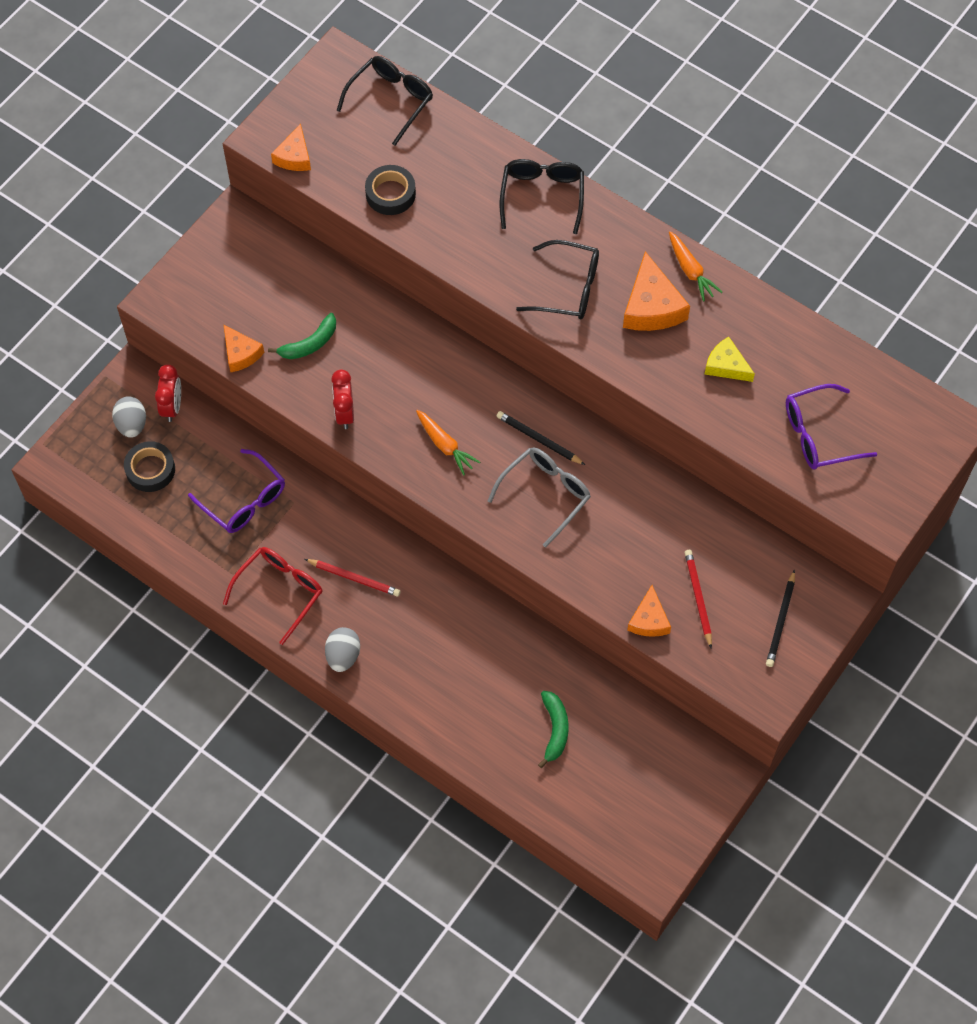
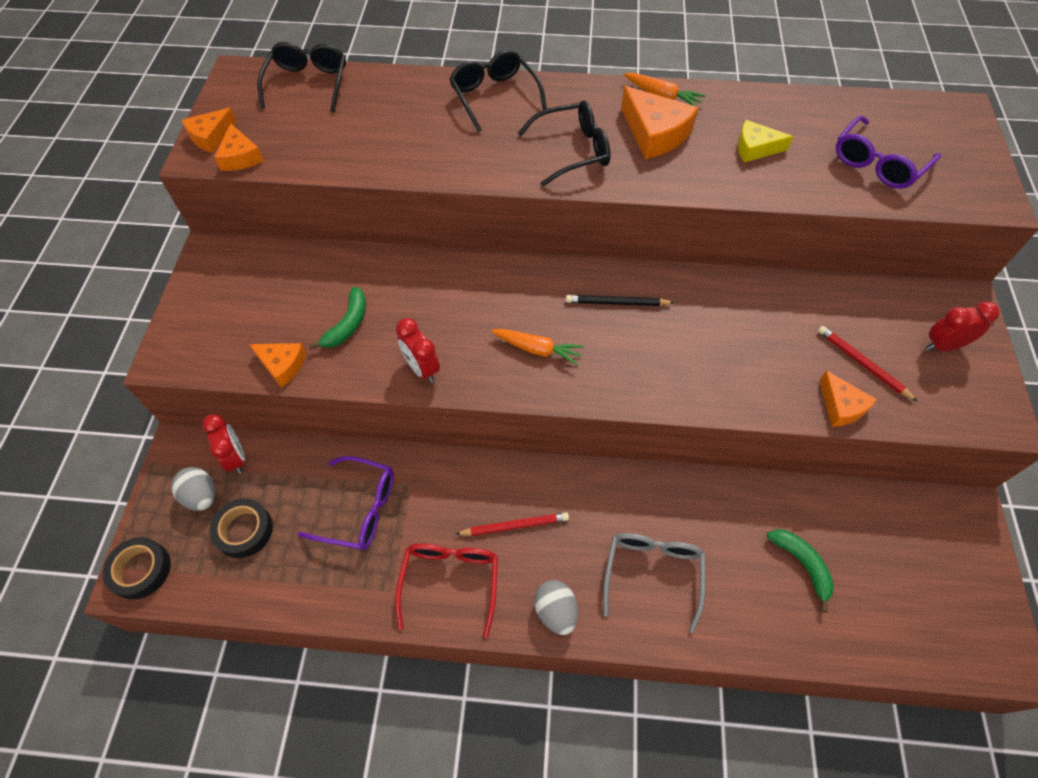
camera: 30 degrees left, 5 degrees down
black tape [365,165,416,215] -> black tape moved to [102,537,171,600]
grey glasses [488,447,591,547] -> grey glasses moved to [603,533,705,634]
black pencil [766,570,795,667] -> red clock [926,302,1000,351]
none -> orange cheese [182,108,237,153]

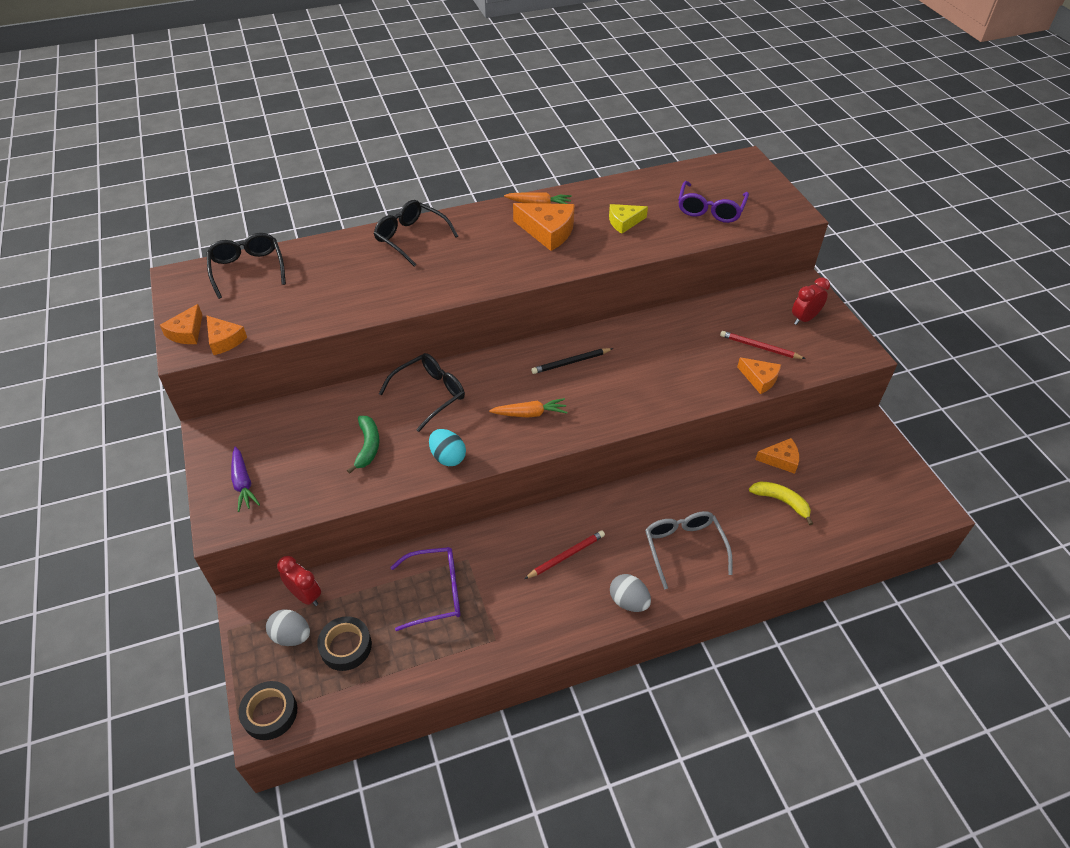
camera: 25 degrees left, 10 degrees down
orange cheese [249,343,306,388] -> orange cheese moved to [755,438,799,474]
red glasses [395,544,498,638] -> none
red clock [396,318,440,383] -> turquoise egg [429,429,466,466]
black glasses [518,100,611,186] -> black glasses moved to [379,353,465,432]
green banana [767,529,834,613] -> yellow banana [749,482,813,525]
none -> purple carrot [231,446,260,512]

